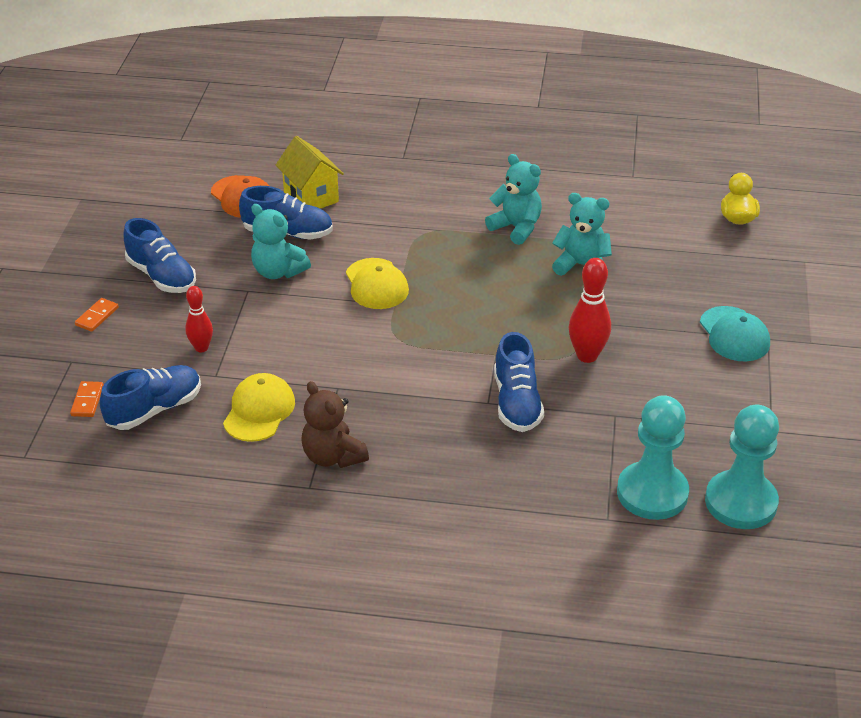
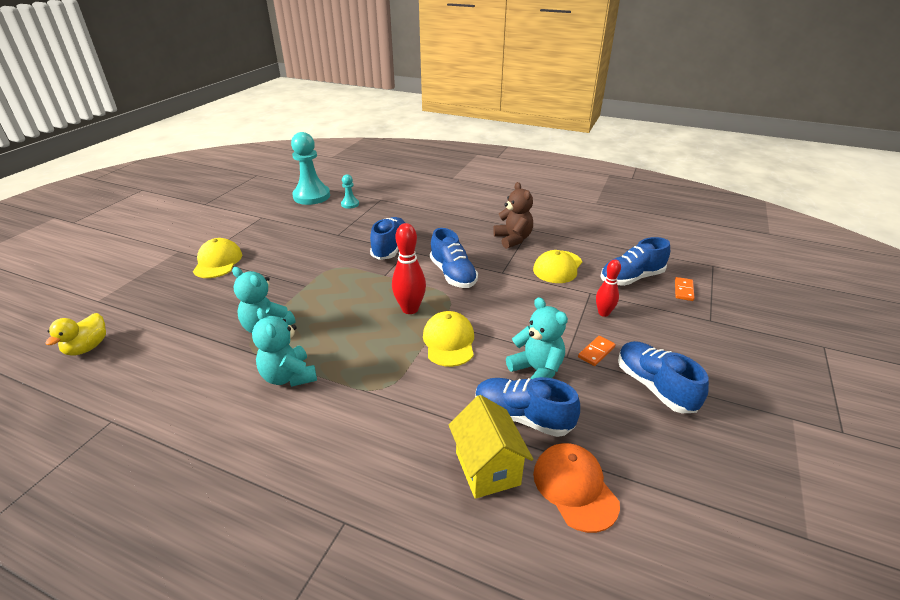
camera: 165 degrees left, 5 degrees down
orange domino [75,298,119,332] -> orange domino moved to [578,336,616,366]
red bowling pin [569,258,611,363] -> red bowling pin moved to [392,223,426,314]
turquoise pawn [617,395,689,520] -> turquoise pawn [341,174,359,209], size x0.47
turquoise cap [700,306,770,361] -> yellow cap [193,238,242,278]
none -> blue shoe [430,228,478,288]

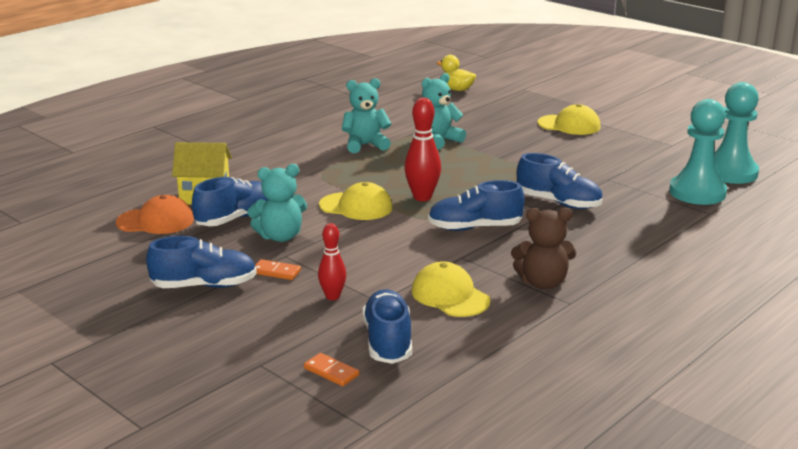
camera: 110 degrees right, 10 degrees down
turquoise pawn [341,174,359,209] -> turquoise pawn [669,99,727,205], size x2.11
orange domino [578,336,616,366] -> orange domino turned 45 degrees counterclockwise [255,259,301,280]

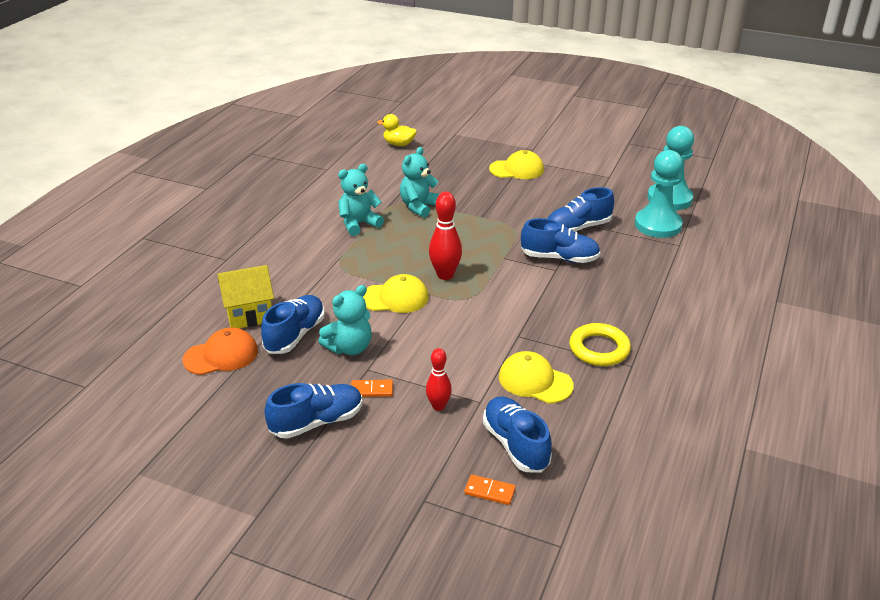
camera: 20 degrees left, 10 degrees up
blue shoe [428,180,524,231] -> blue shoe moved to [548,187,614,232]
brown teddy bear [511,208,576,289] -> yellow ring [569,323,631,366]

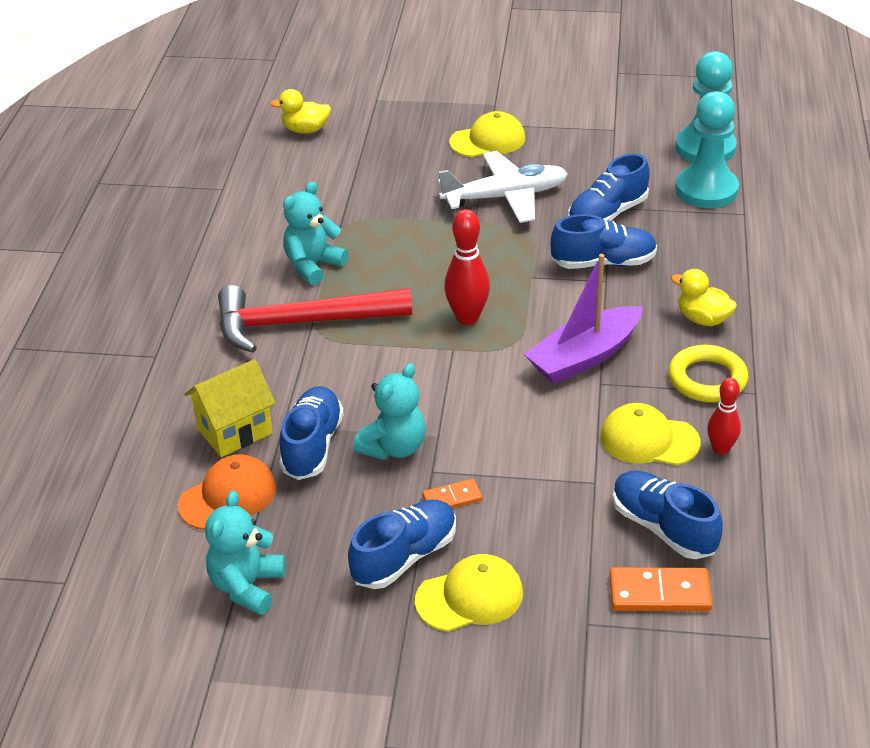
camera: 15 degrees left, 5 degrees up
yellow cap [363,274,429,313] -> yellow cap moved to [415,554,523,632]
turquoise teddy bear [400,147,439,218] -> turquoise teddy bear moved to [205,491,285,615]
red bowling pin [426,348,452,411] -> red bowling pin moved to [707,378,741,455]
orange domino [464,475,516,505] -> orange domino [610,567,712,611], size x1.66
none -> red hammer [218,285,412,353]
none -> white plane [438,151,568,223]
none -> purple boat [524,254,643,384]
none -> yellow duck [671,269,737,326]

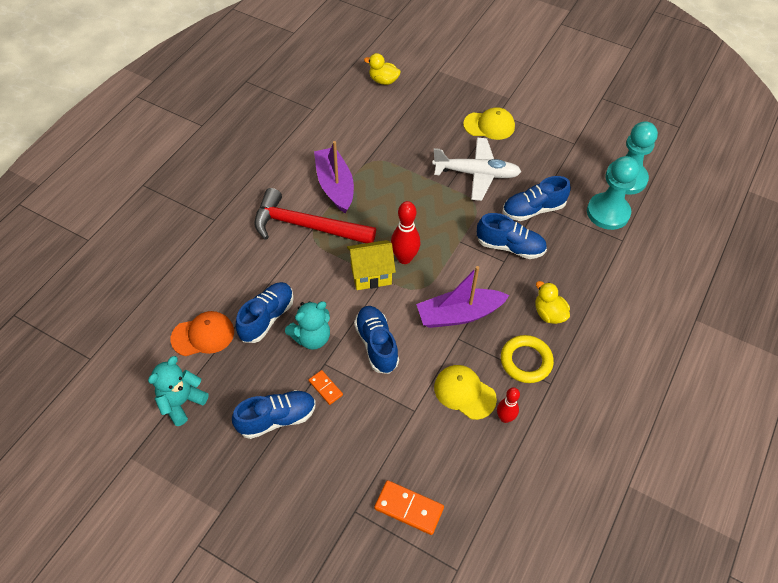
camera: 20 degrees right, 15 degrees up
yellow house [185,359,275,457] -> yellow house moved to [347,240,396,290]
turquoise teddy bear [283,182,348,285] -> purple boat [314,141,354,214]
yellow cap [415,554,523,632] -> none
orange domino [422,479,483,508] -> orange domino turned 45 degrees clockwise [309,370,343,405]
blue shoe [613,471,723,559] -> blue shoe moved to [354,306,399,374]

